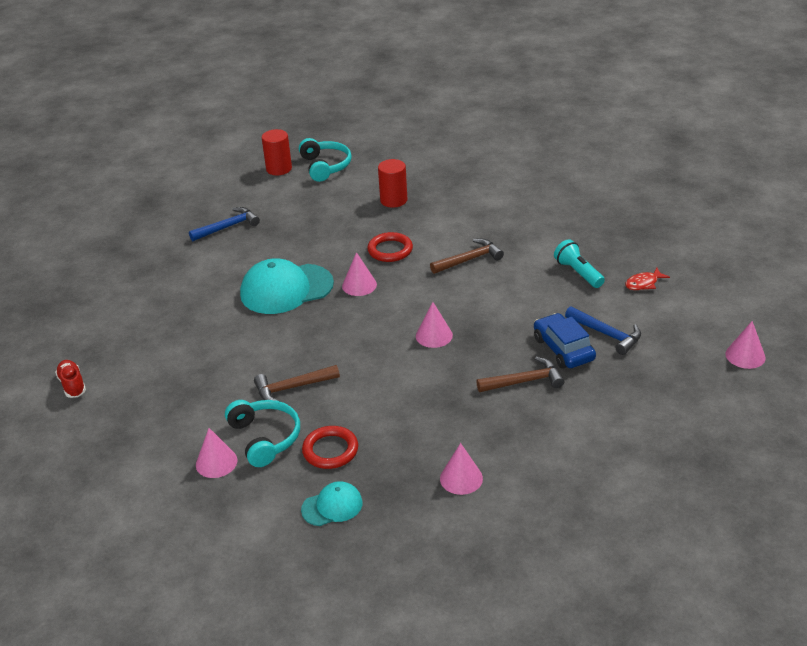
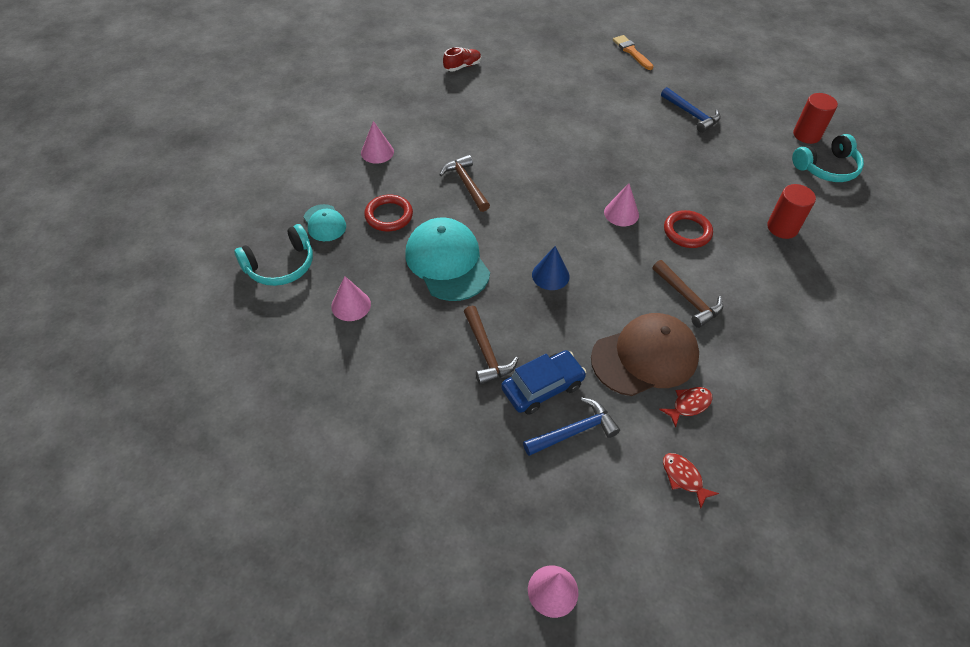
camera: 80 degrees right, 15 degrees up
turquoise headphones [225,400,300,467] -> turquoise headphones moved to [234,224,313,286]
turquoise cap [240,258,334,314] -> turquoise cap moved to [405,217,490,301]
pink cone [416,302,453,348] -> blue cone [532,246,570,290]
turquoise flashlight [554,239,605,288] -> red fish [659,387,712,428]
blue hammer [565,306,641,355] -> blue hammer turned 150 degrees counterclockwise [523,398,620,456]
none -> brown cap [591,313,699,396]
none -> orange brush [613,35,653,70]

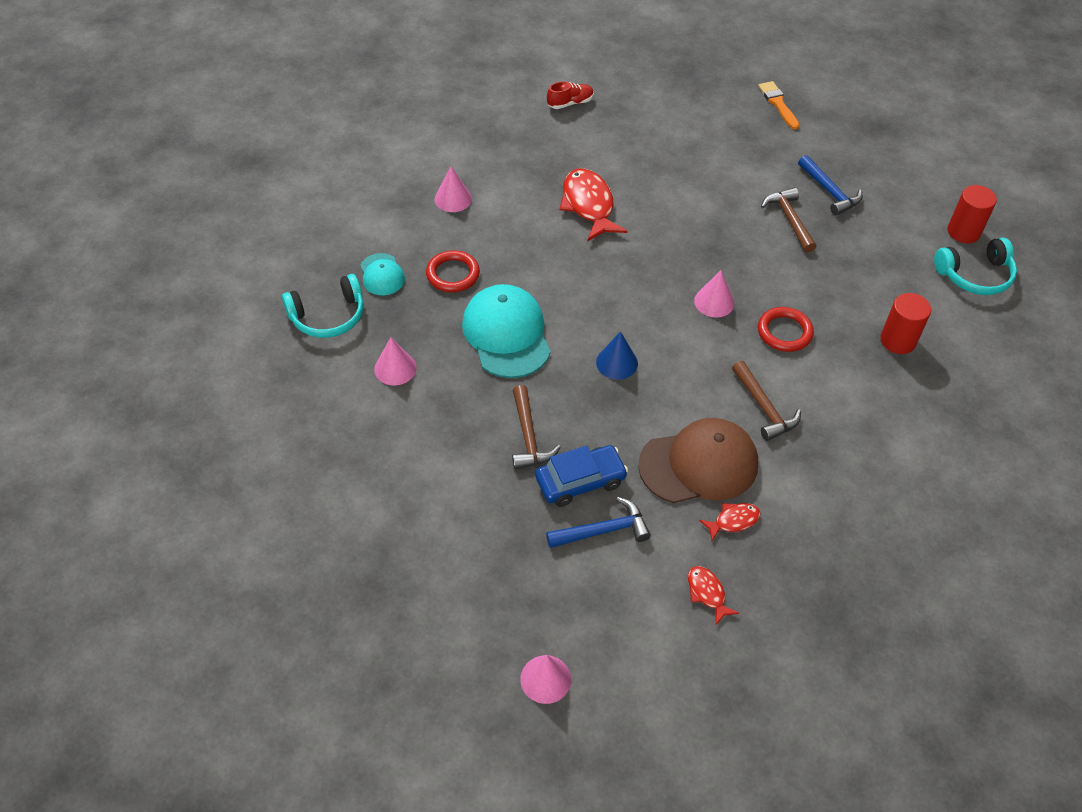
camera: 10 degrees right, 0 degrees up
brown hammer [439,155,490,212] -> brown hammer moved to [761,188,816,253]
none -> red fish [559,169,628,242]

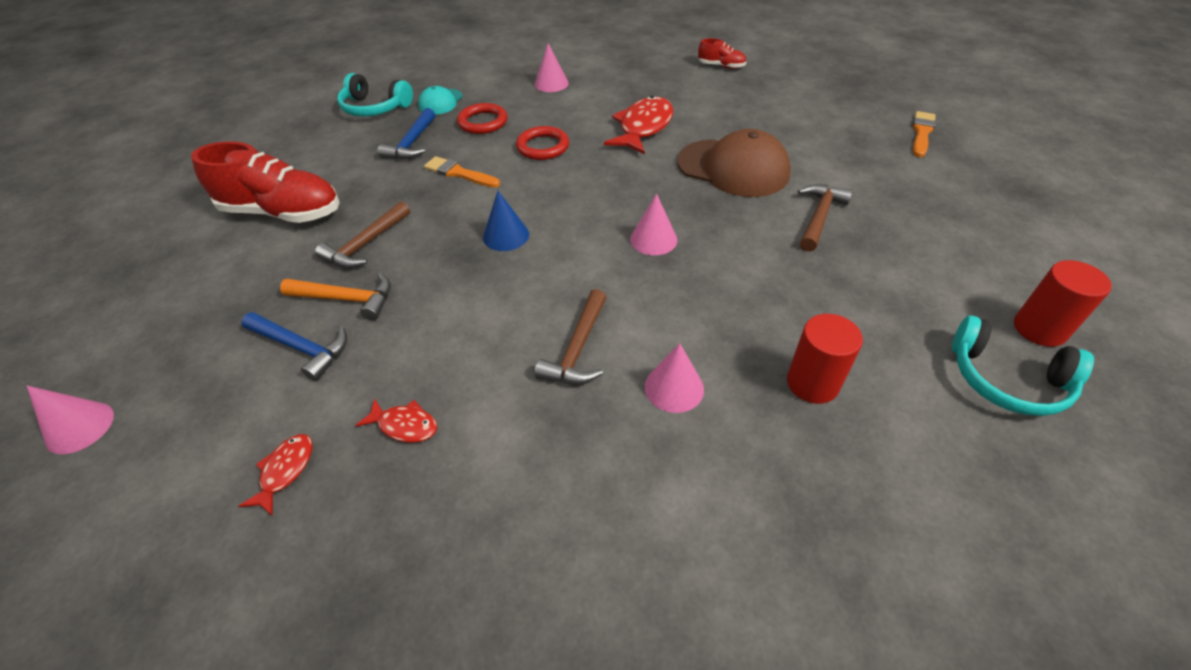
camera: 45 degrees right, 5 degrees down
pink cone [374,337,417,386] -> pink cone moved to [645,343,704,413]
turquoise cap [462,284,551,378] -> orange brush [424,156,500,188]
blue car [535,445,628,507] -> orange hammer [280,273,391,321]
brown cap [638,418,758,503] -> brown cap moved to [677,129,791,197]
red ring [758,307,814,352] -> red ring moved to [516,126,569,160]
blue hammer [798,155,862,216] -> blue hammer moved to [378,108,435,160]
none -> red shoe [191,141,339,223]

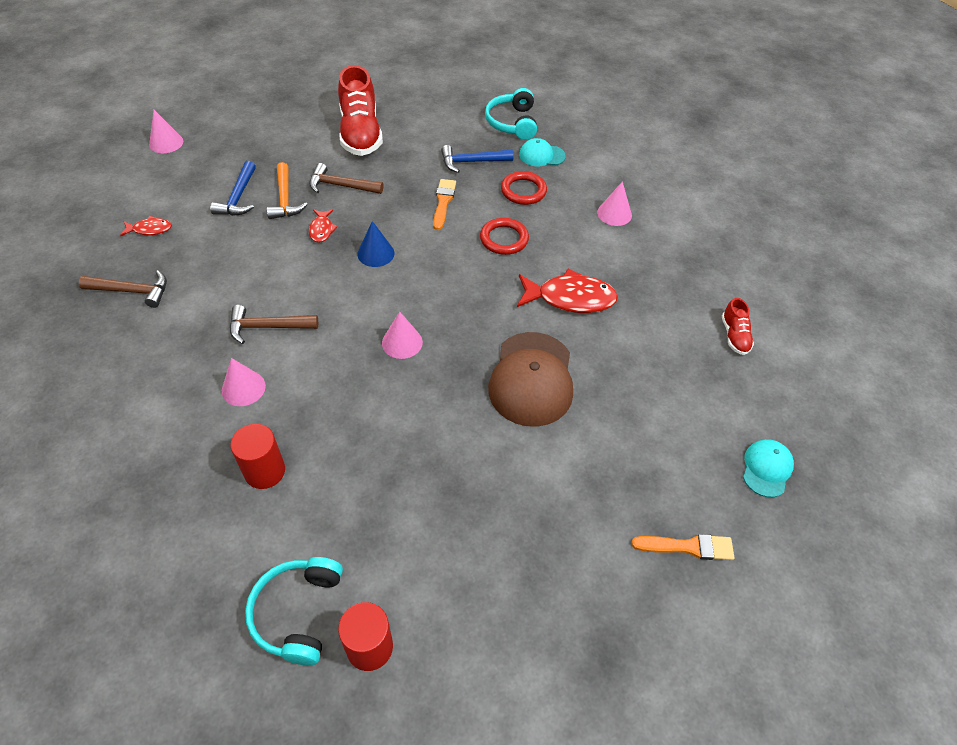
camera: 65 degrees right, 5 degrees up
red fish [355,398,437,443] -> red fish moved to [309,210,338,243]
brown hammer [798,184,853,252] -> brown hammer moved to [79,270,167,308]
none -> turquoise cap [743,439,794,497]

